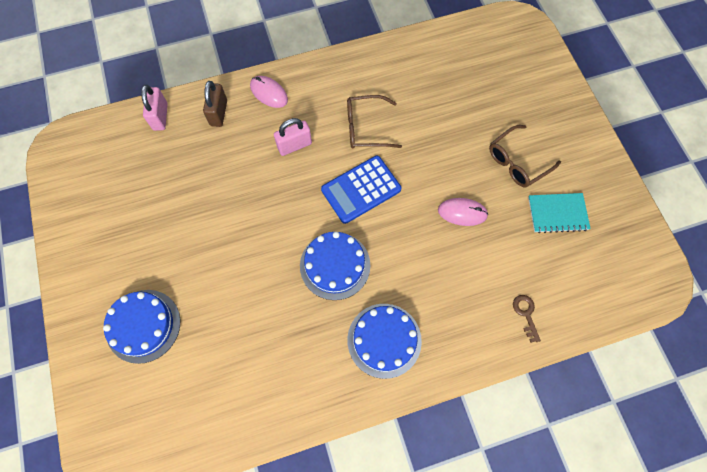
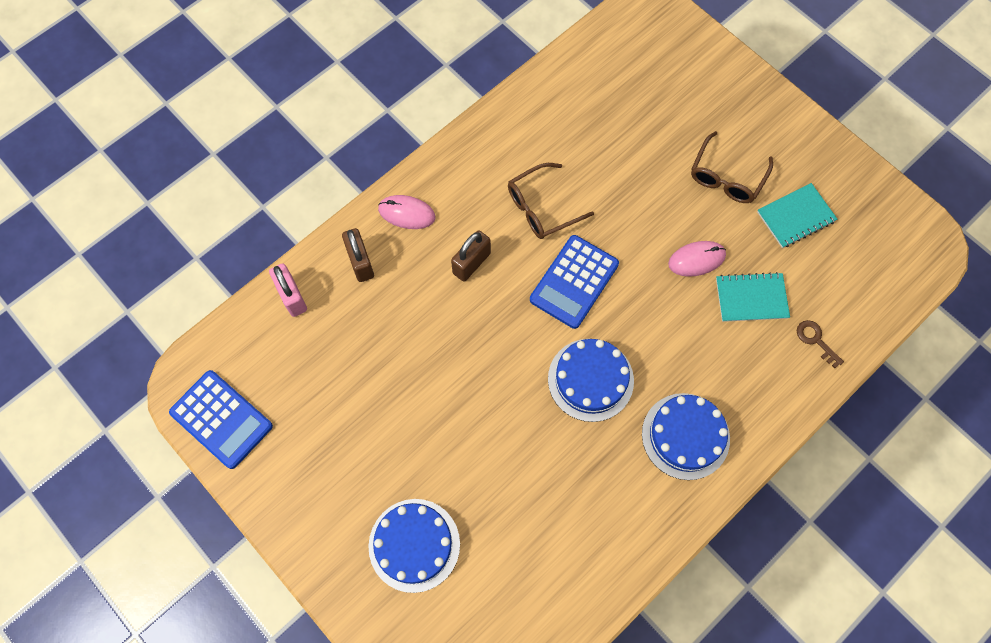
camera: 25 degrees left, 0 degrees up
pink padlock [274,118,312,156] -> brown padlock [451,231,491,282]
none -> blue calculator [169,370,273,469]
none -> turquoise notebook [716,272,790,322]

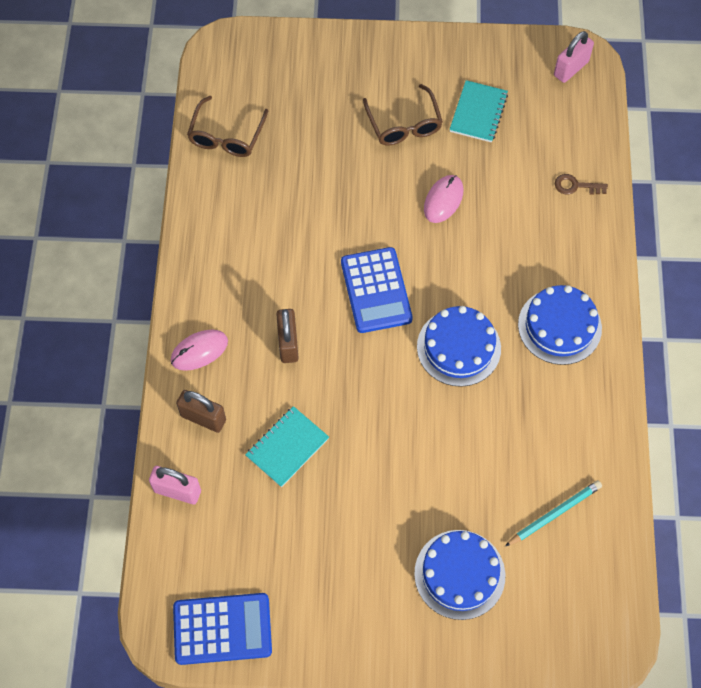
camera: 45 degrees left, 5 degrees down
brown glasses [508,163,594,239] -> brown glasses moved to [187,96,268,157]
turquoise notebook [716,272,790,322] -> turquoise notebook moved to [245,406,329,487]
none -> turquoise pencil [505,480,602,546]
none -> pink padlock [554,31,594,83]

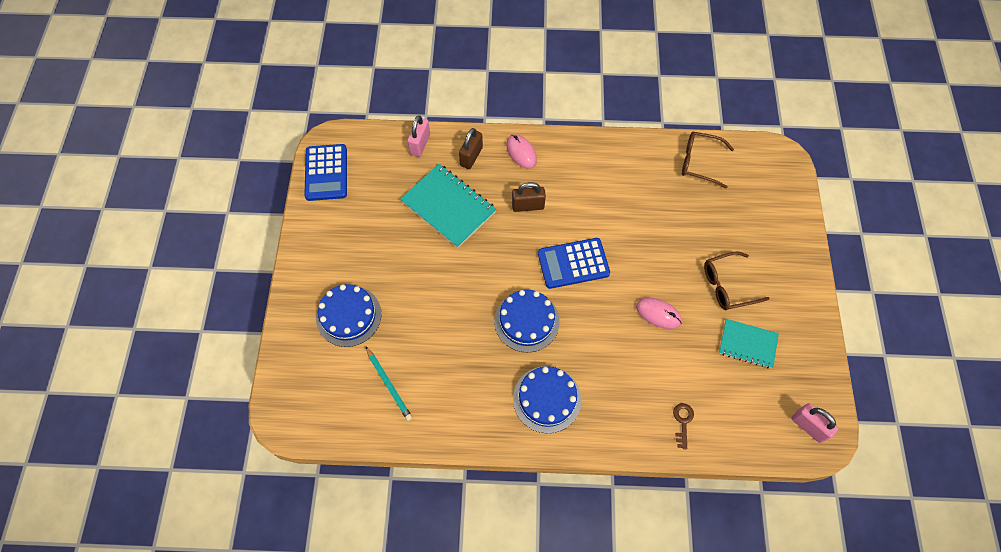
camera: 90 degrees right, 0 degrees up
turquoise notebook [245,406,329,487] -> turquoise notebook [400,164,496,248], size x1.62

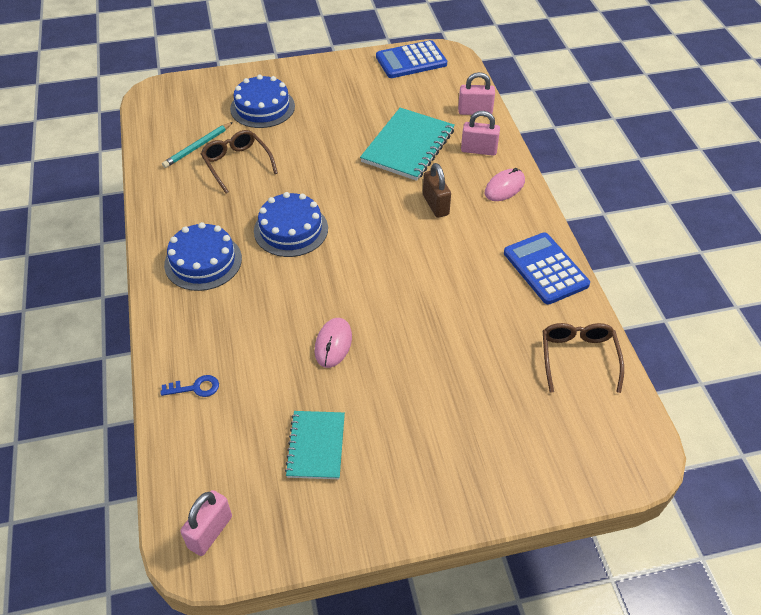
camera: 75 degrees right, 15 degrees down
brown padlock [459,128,483,169] -> pink padlock [461,111,500,156]
blue calculator [538,238,610,289] -> blue calculator moved to [504,233,590,304]
brown key [673,403,694,449] -> blue key [160,375,219,397]
brown glasses [704,252,770,310] -> brown glasses moved to [201,130,278,194]

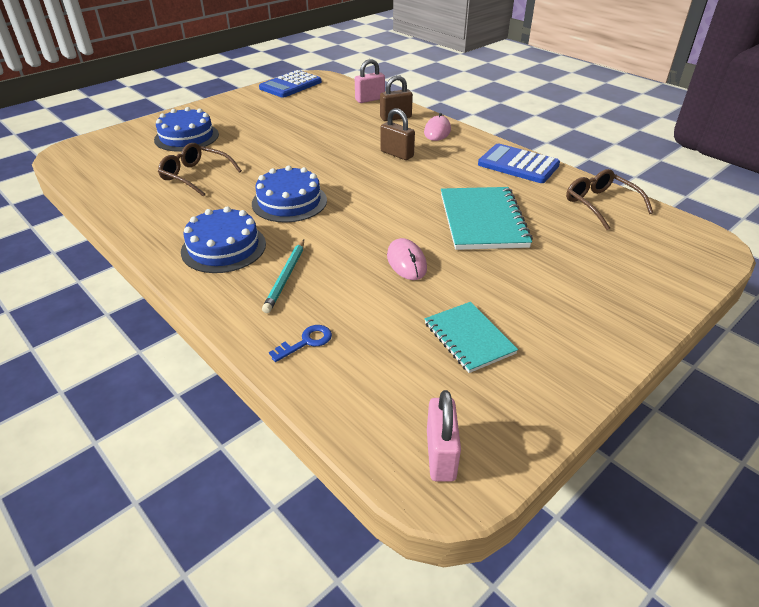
camera: 30 degrees left, 10 degrees down
turquoise pencil [162,122,233,168] -> turquoise pencil moved to [262,240,304,313]
turquoise notebook [360,108,455,181] -> turquoise notebook moved to [441,187,533,250]
pink padlock [461,111,500,156] -> brown padlock [380,75,413,121]

